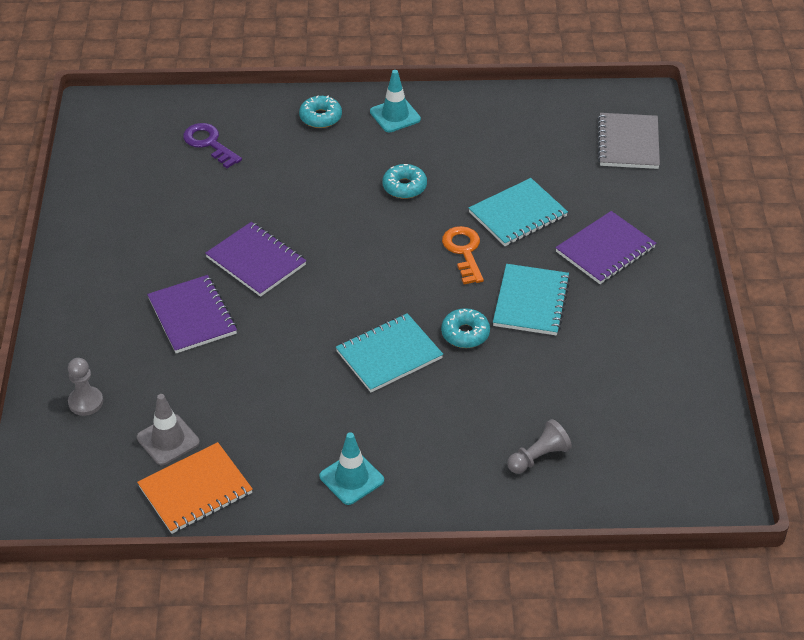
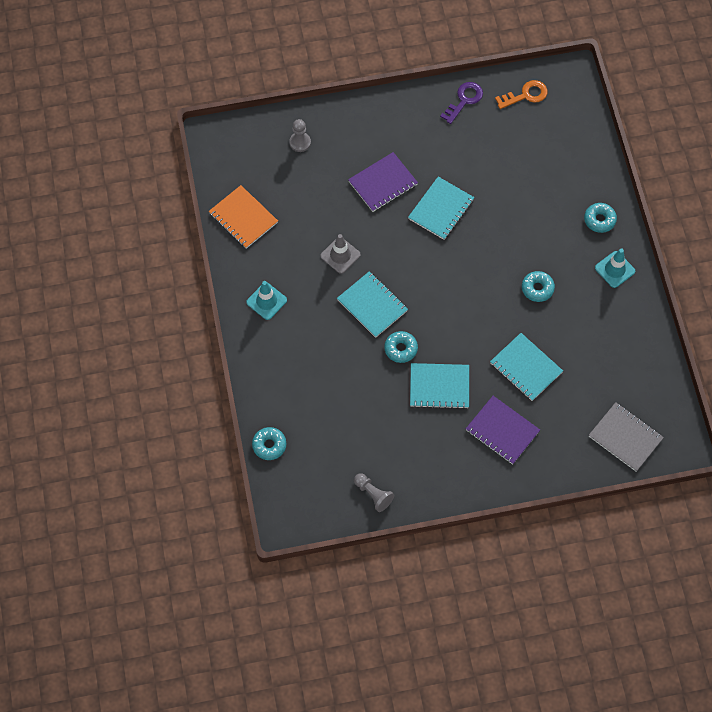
camera: 80 degrees right, 20 degrees up
grey traffic cone [137,394,200,465] -> grey traffic cone moved to [320,234,361,274]
purple key [183,123,242,168] -> purple key moved to [440,82,483,124]
purple notebook [205,222,306,297] -> turquoise notebook [408,177,474,240]
orange key [442,226,484,284] -> orange key moved to [495,80,548,109]
grey pawn [507,419,572,474] -> grey pawn moved to [354,473,394,512]
grey notebook [597,113,660,169] -> grey notebook turned 45 degrees clockwise [589,402,664,471]
none -> turquoise donut [252,427,286,460]

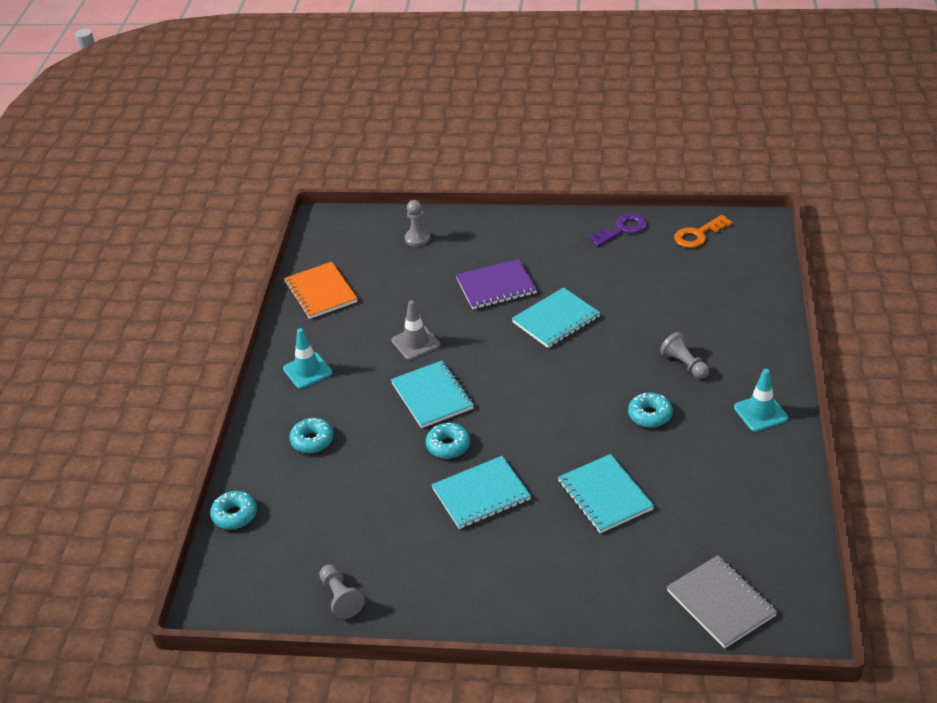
camera: 20 degrees right, 25 degrees down
turquoise notebook [410,363,469,409] -> turquoise notebook turned 45 degrees counterclockwise [431,456,531,529]
purple notebook [466,396,540,464] -> none
orange key [495,80,548,109] -> orange key turned 150 degrees clockwise [674,215,733,248]
turquoise donut [584,203,617,233] -> turquoise donut moved to [290,418,334,453]
none -> grey pawn [660,332,709,379]

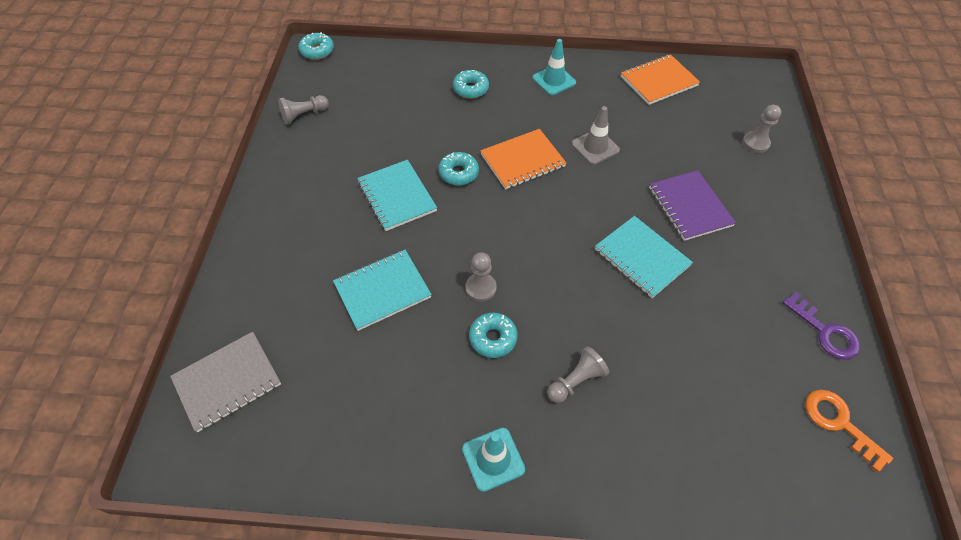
camera: 85 degrees right, 15 degrees up
turquoise donut [210,491,257,530] -> turquoise donut moved to [298,32,334,60]
turquoise notebook [391,361,474,428] -> orange notebook [480,129,566,189]
none -> grey pawn [465,253,497,302]

